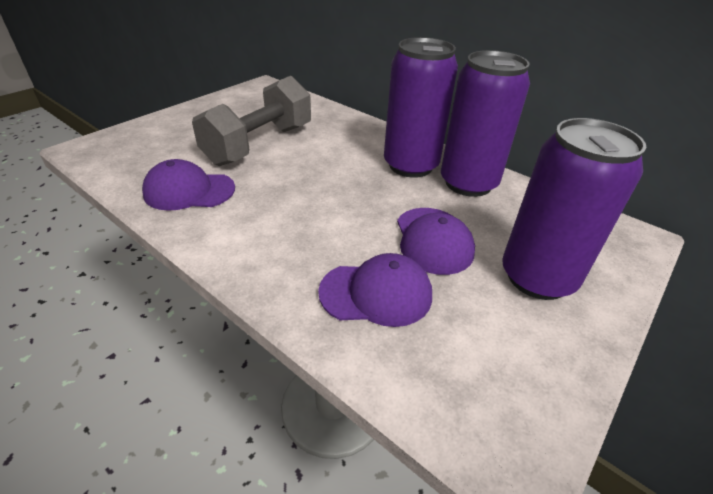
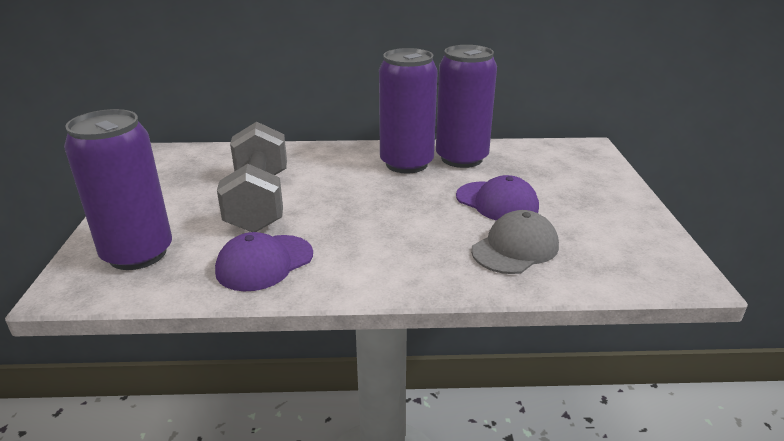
camera: 40 degrees left, 10 degrees down
purple cap [318,253,432,327] -> grey cap [471,210,559,274]
purple can [502,118,646,300] -> purple can moved to [64,109,172,270]

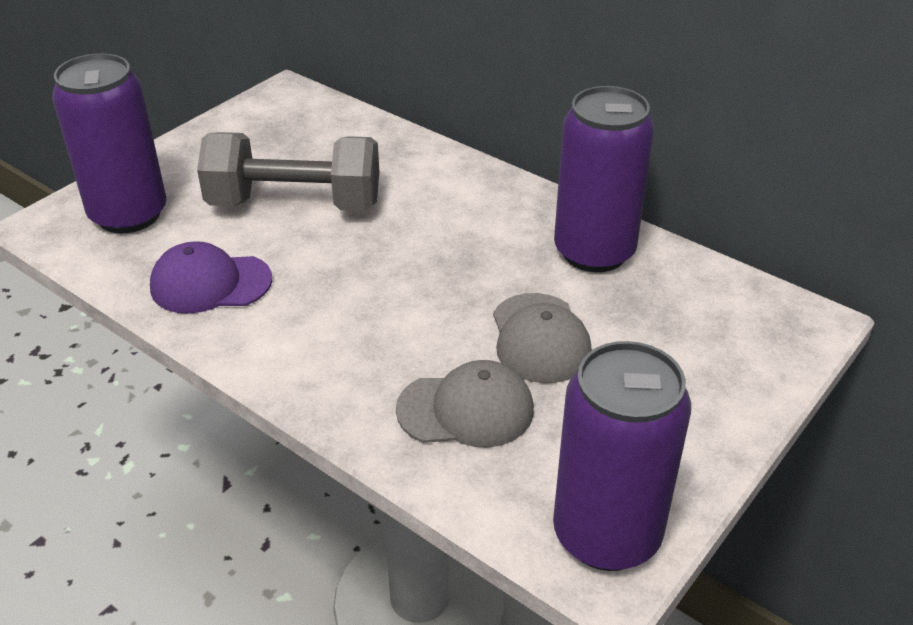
camera: 40 degrees right, 10 degrees up
grey dumbbell [217,122,287,232] -> grey dumbbell turned 60 degrees clockwise [197,132,379,211]
purple can [379,48,438,174] -> purple can moved to [553,341,691,571]
purple cap [456,175,539,221] -> grey cap [493,293,592,383]

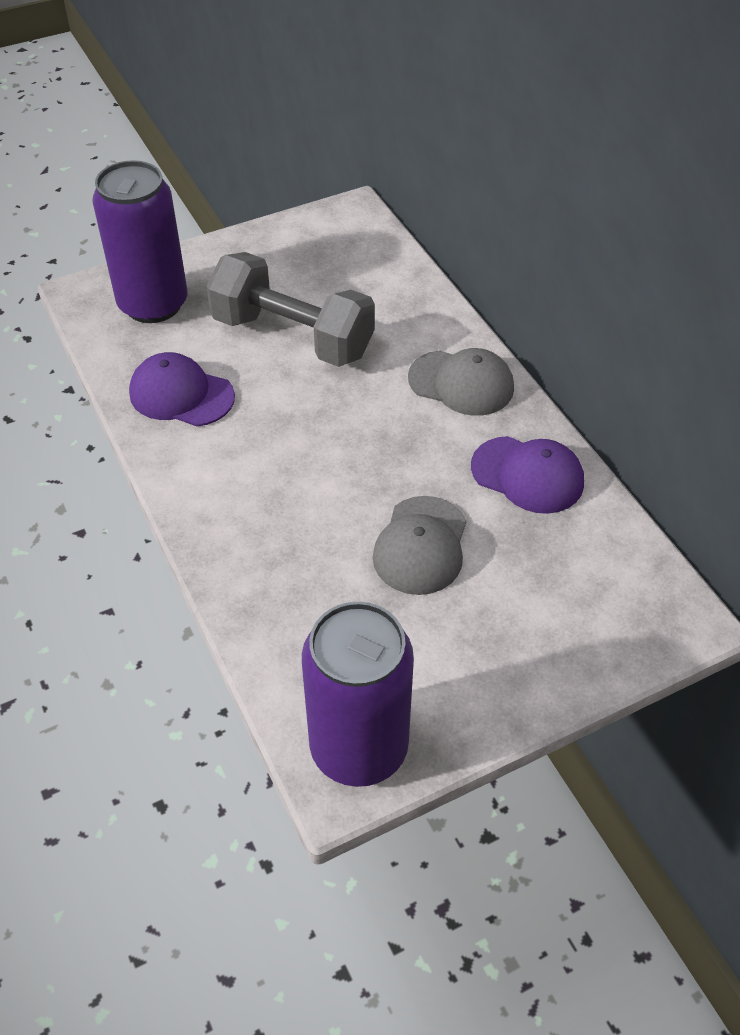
camera: 25 degrees right, 10 degrees up
grey cap [396,360,534,448] -> grey cap moved to [408,348,514,416]
purple can [554,86,654,272] -> purple cap [471,436,584,514]

